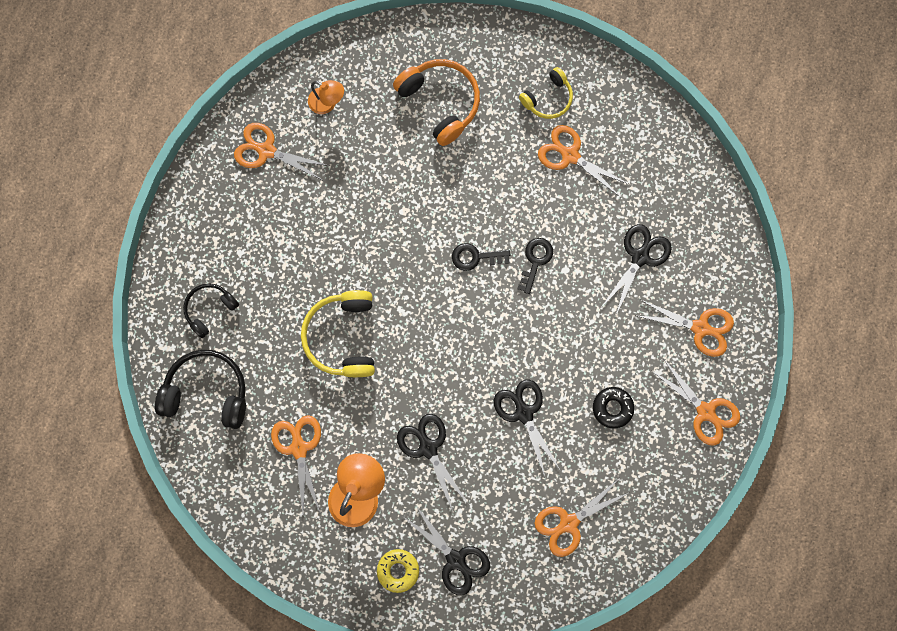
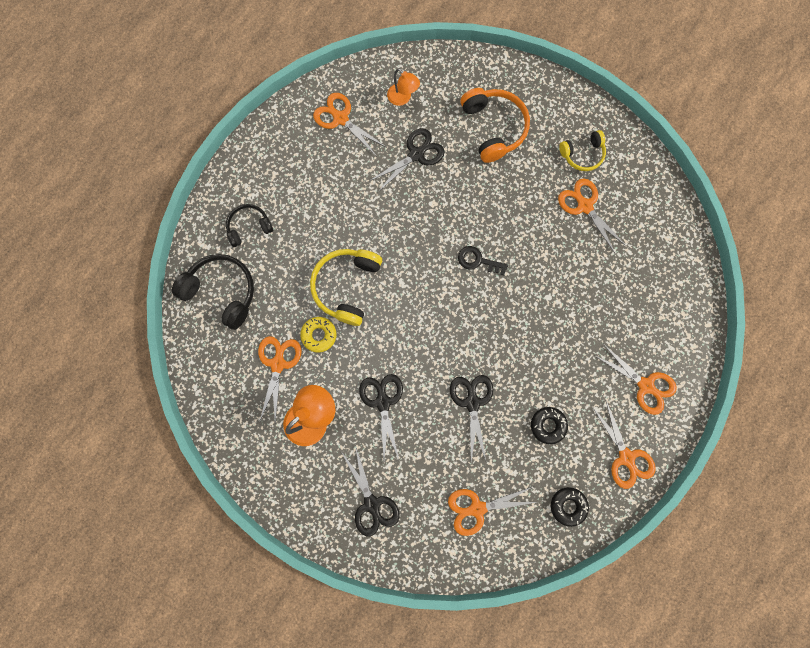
camera: 20 degrees right, 0 degrees up
yellow donut [377,549,419,593] -> yellow donut moved to [300,317,336,353]
black key [518,238,553,294] -> none
black scissors [602,224,672,314] -> black scissors moved to [370,128,445,192]
none -> black donut [551,487,589,527]

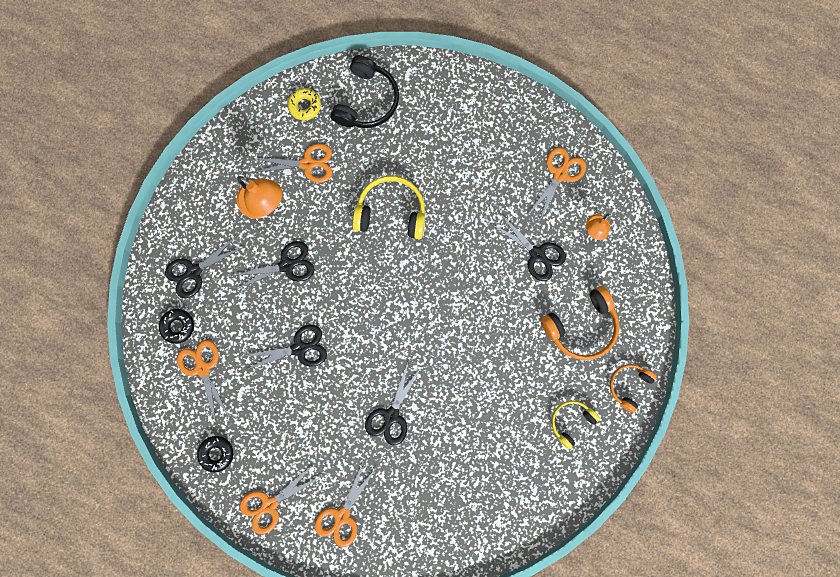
camera: 80 degrees right, 0 degrees up
black headphones [226,204,273,247] -> none
yellow donut [300,317,336,353] -> yellow donut moved to [287,88,321,120]
black key [458,246,508,275] -> none
black donut [531,407,568,444] -> black donut moved to [159,309,194,344]
orange scissors [558,179,626,253] -> none
yellow headphones [559,130,606,171] -> yellow headphones turned 75 degrees clockwise [551,400,600,449]
none -> black scissors [365,363,421,445]
none -> orange headphones [610,364,657,413]

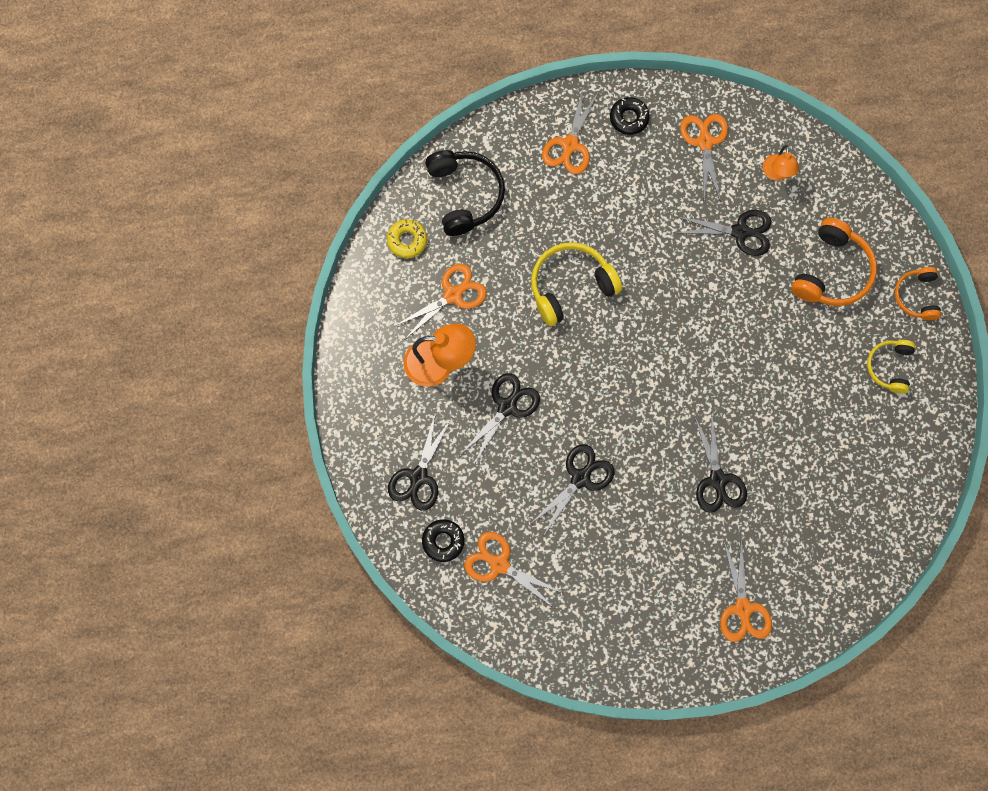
camera: 35 degrees left, 5 degrees down
black donut [197,436,233,473] -> black donut moved to [610,97,650,135]
orange scissors [240,464,321,534] -> orange scissors moved to [542,86,599,174]

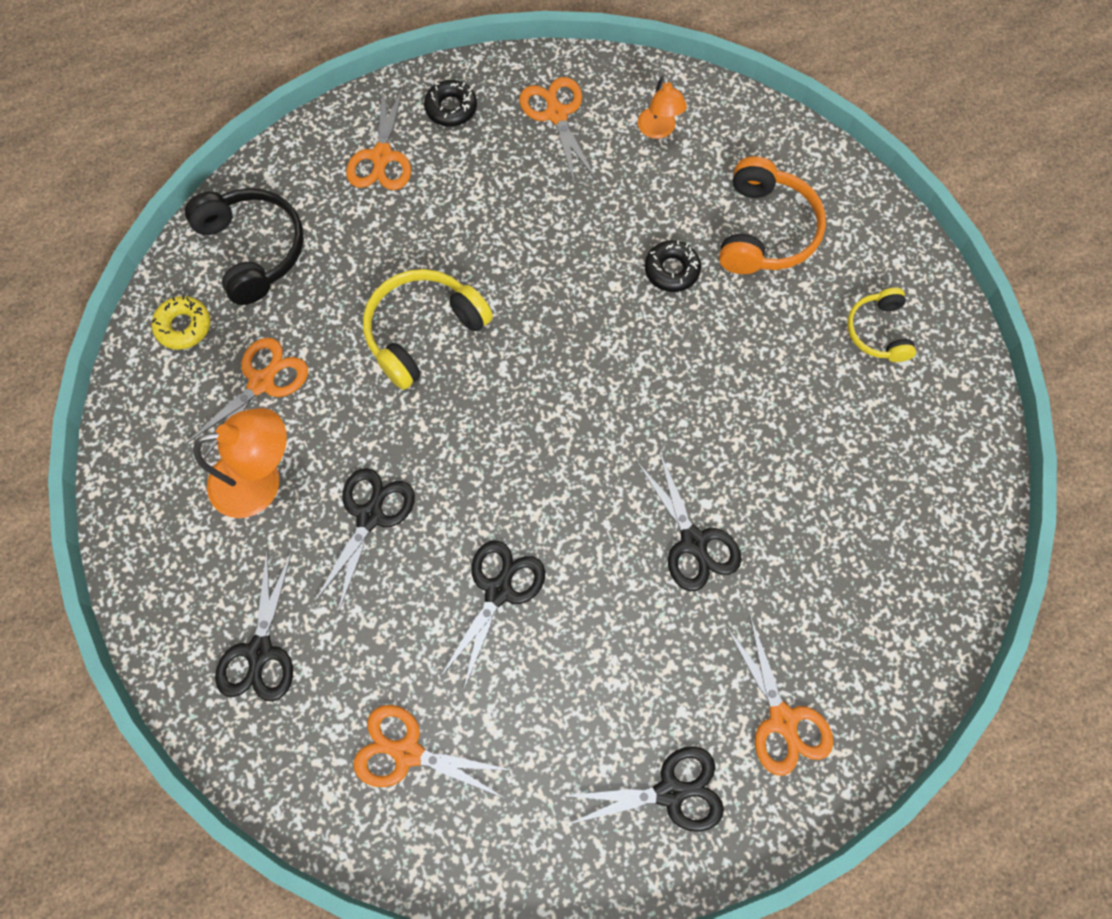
camera: 15 degrees left, 5 degrees down
black donut [422,519,464,562] -> black donut moved to [645,240,701,292]
black scissors [676,210,771,256] -> black scissors moved to [562,746,724,832]
orange headphones [895,267,941,320] -> none

